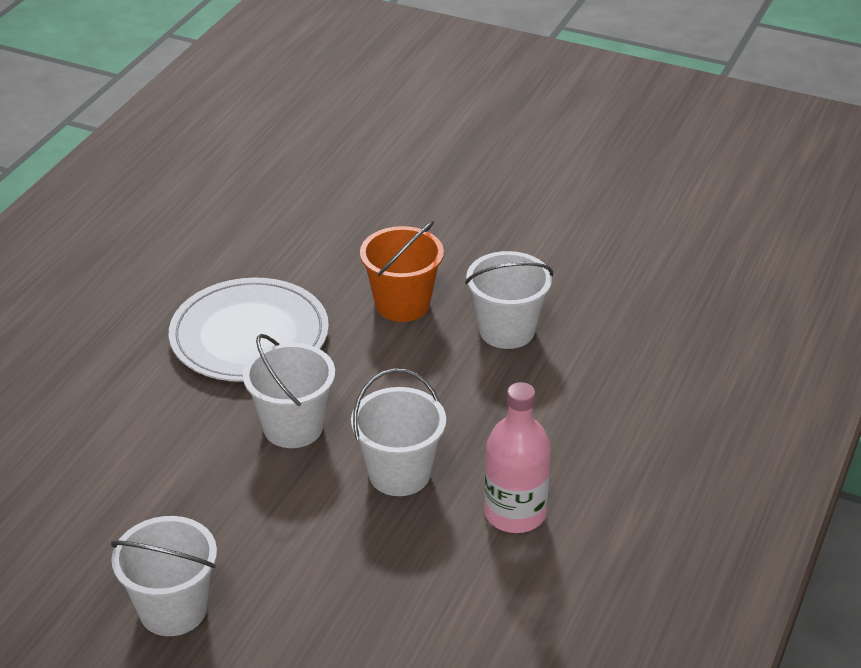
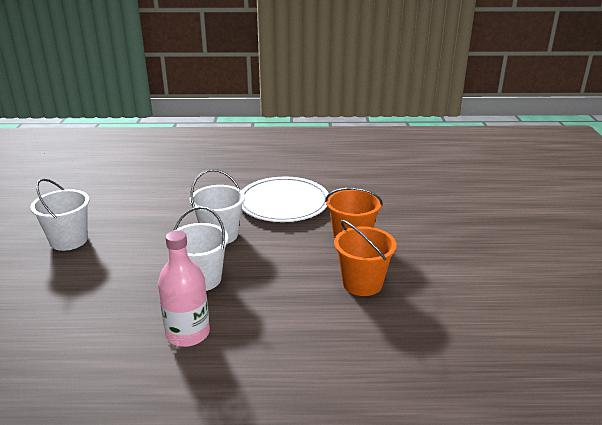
camera: 65 degrees right, 10 degrees down
white bucket [465,251,553,349] -> orange bucket [334,220,397,296]

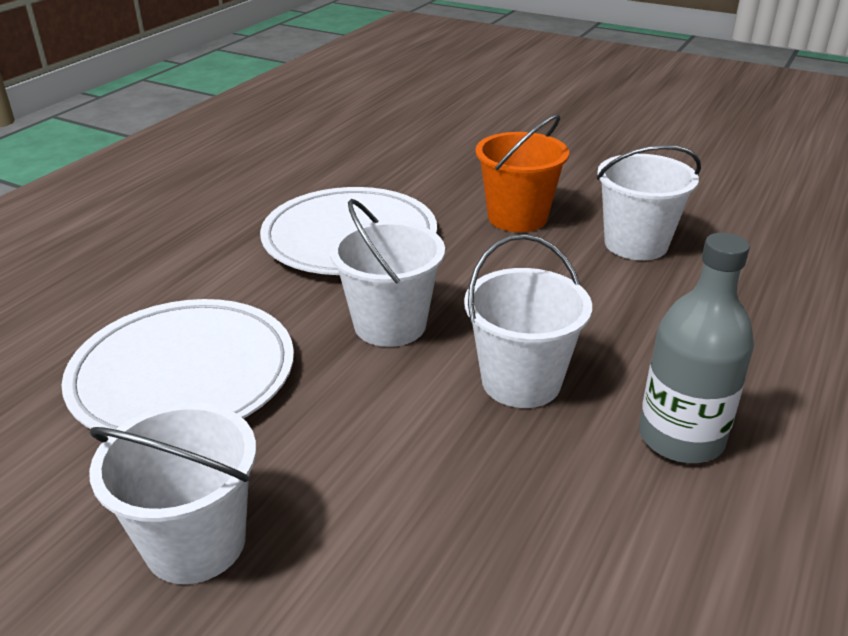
camera: 60 degrees left, 5 degrees up
pink bottle [158,231,210,347] -> grey bottle [639,233,754,463]
orange bucket [334,220,397,296] -> white bucket [597,145,701,260]
none -> white plate [62,299,294,429]

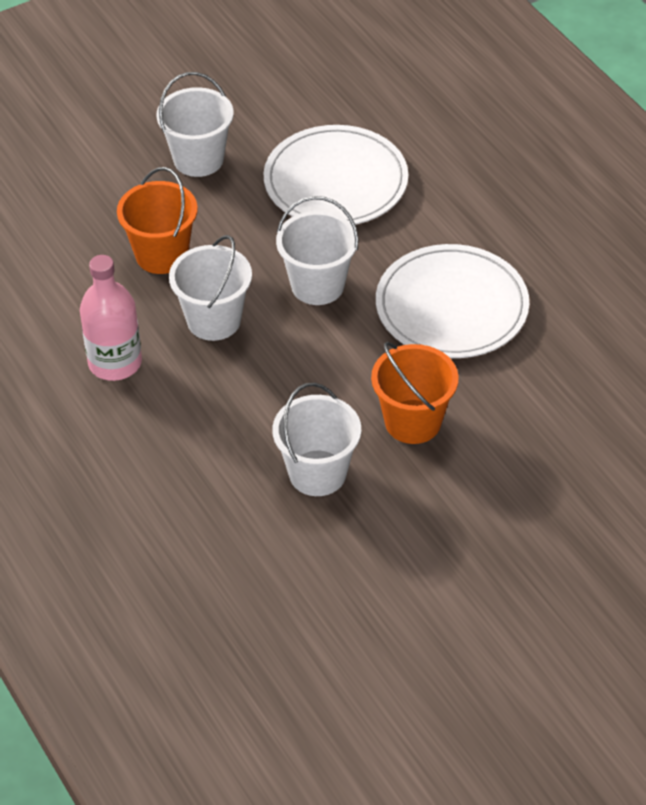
camera: 120 degrees right, 15 degrees up
grey bottle [639,233,754,463] -> pink bottle [80,255,142,381]
none -> orange bucket [117,167,198,274]

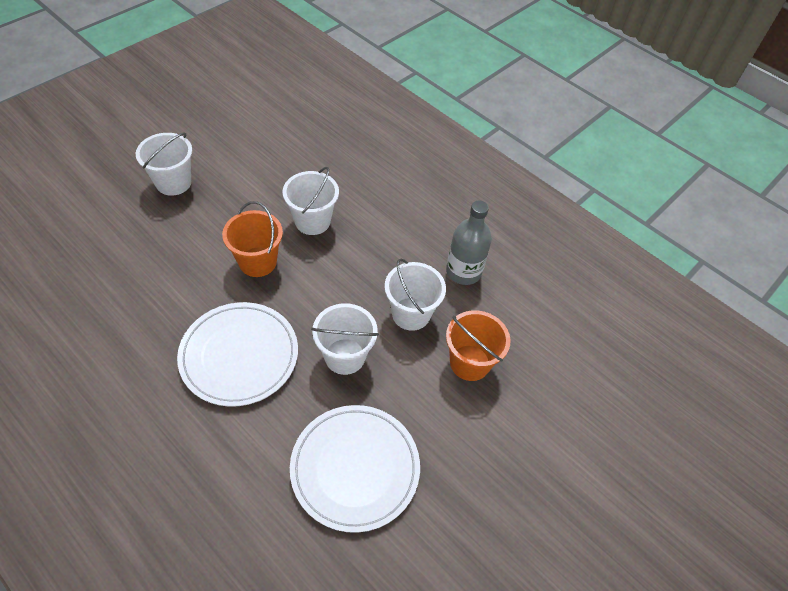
camera: 160 degrees right, 5 degrees up
pink bottle [80,255,142,381] -> grey bottle [446,201,492,285]
white bucket [157,72,234,177] -> white bucket moved to [136,132,192,196]

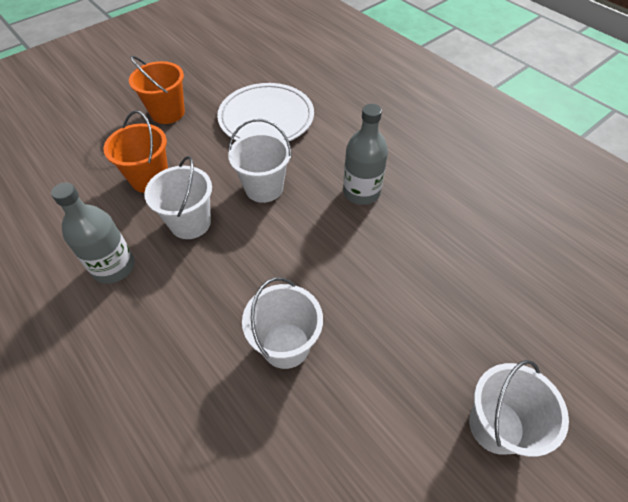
camera: 170 degrees left, 0 degrees up
white plate [177,302,298,407] -> grey bottle [343,104,388,205]
orange bucket [222,201,283,277] -> orange bucket moved to [129,56,185,124]

